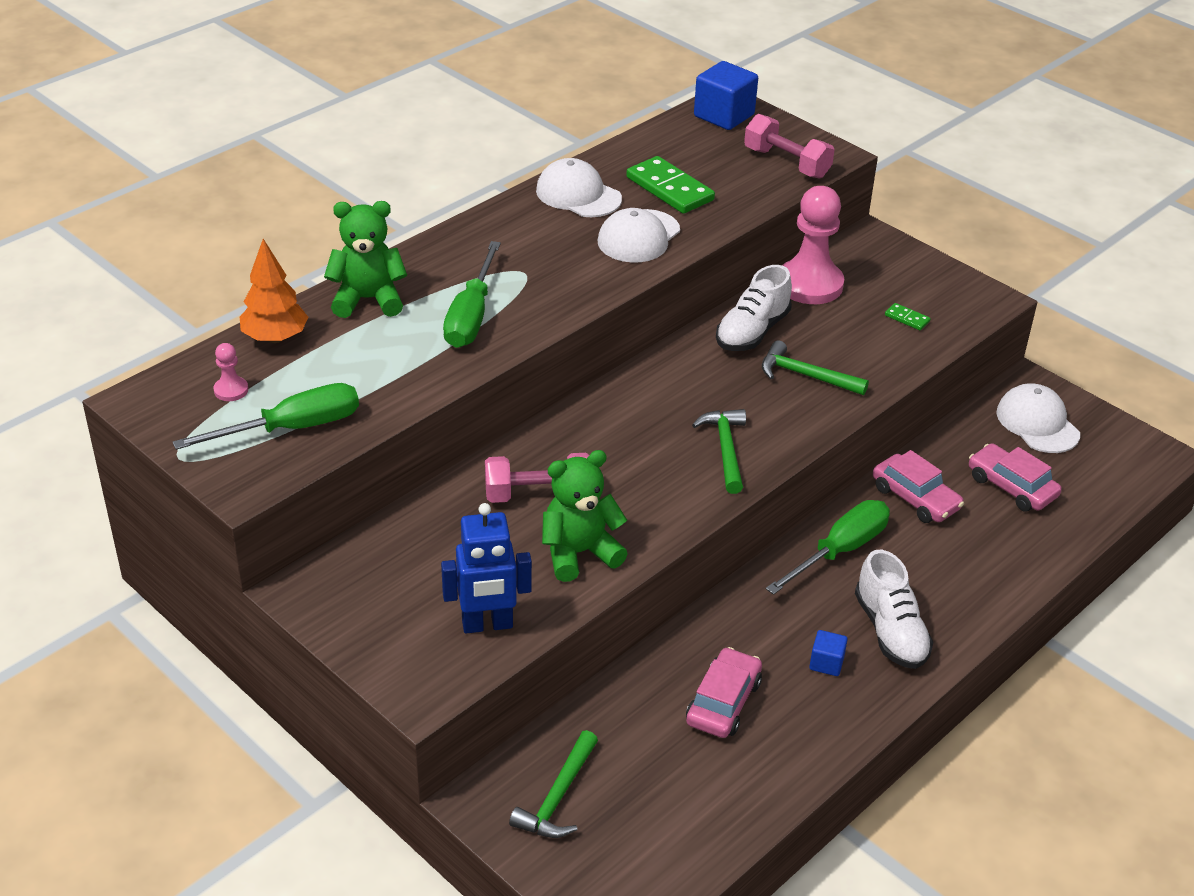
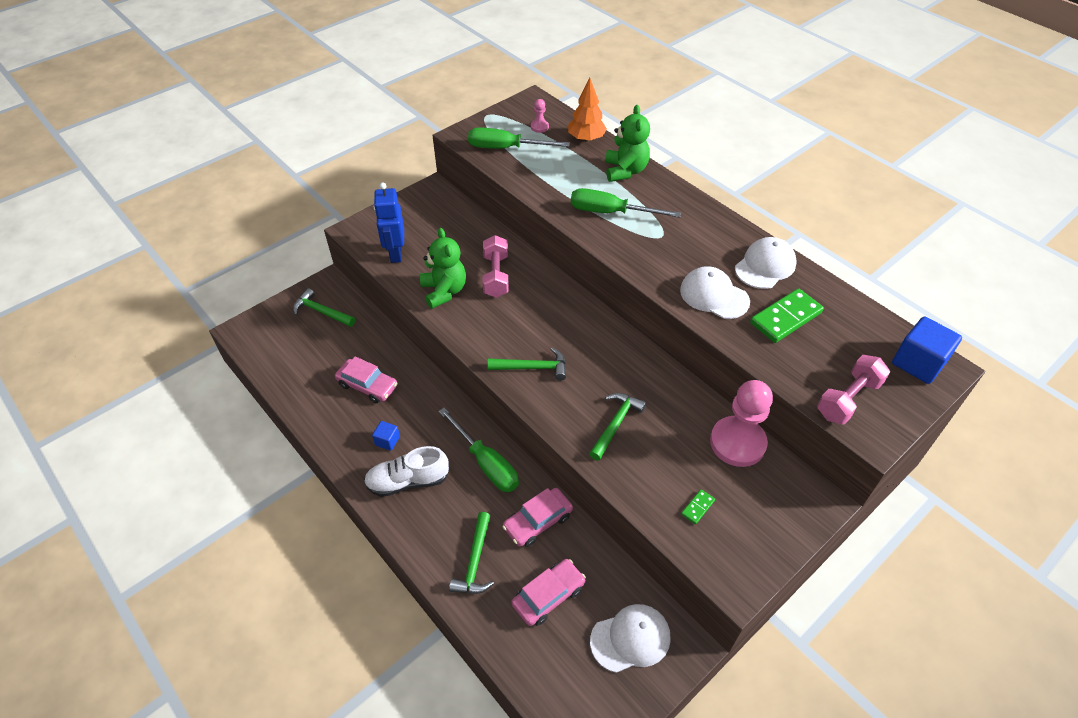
camera: 95 degrees right, 10 degrees up
green screwdriver [173,383,359,450] -> green screwdriver turned 120 degrees clockwise [468,127,570,149]
white shoe [716,265,792,351] -> none
none -> green hammer [449,512,494,594]

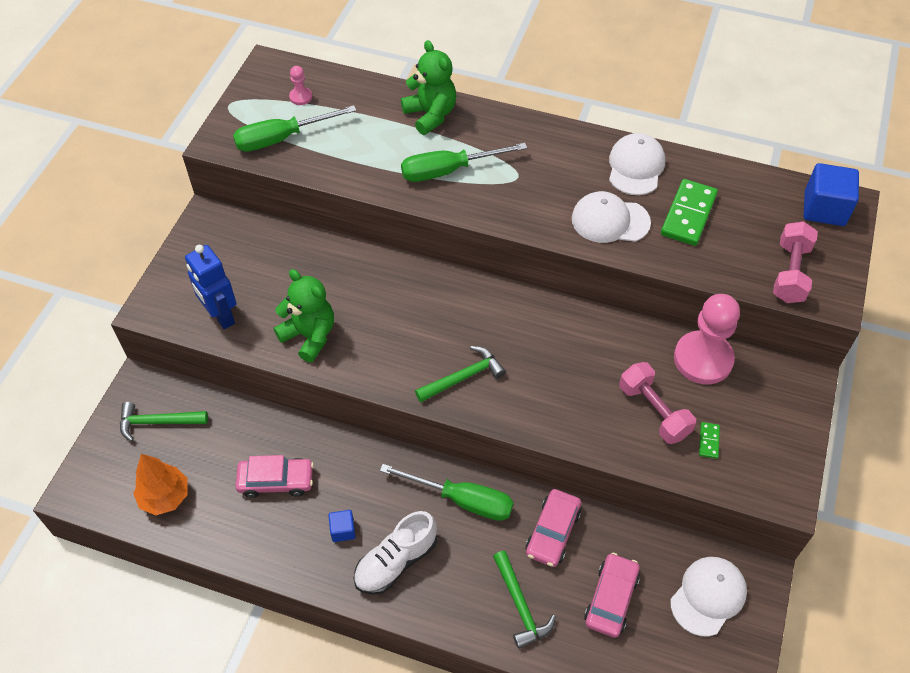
camera: 30 degrees left, 5 degrees up
pink dumbbell [482,235,509,298] -> pink dumbbell moved to [619,362,696,444]
orange tree [568,78,607,142] -> orange tree moved to [133,454,188,515]
green hammer [589,393,646,461] -> none

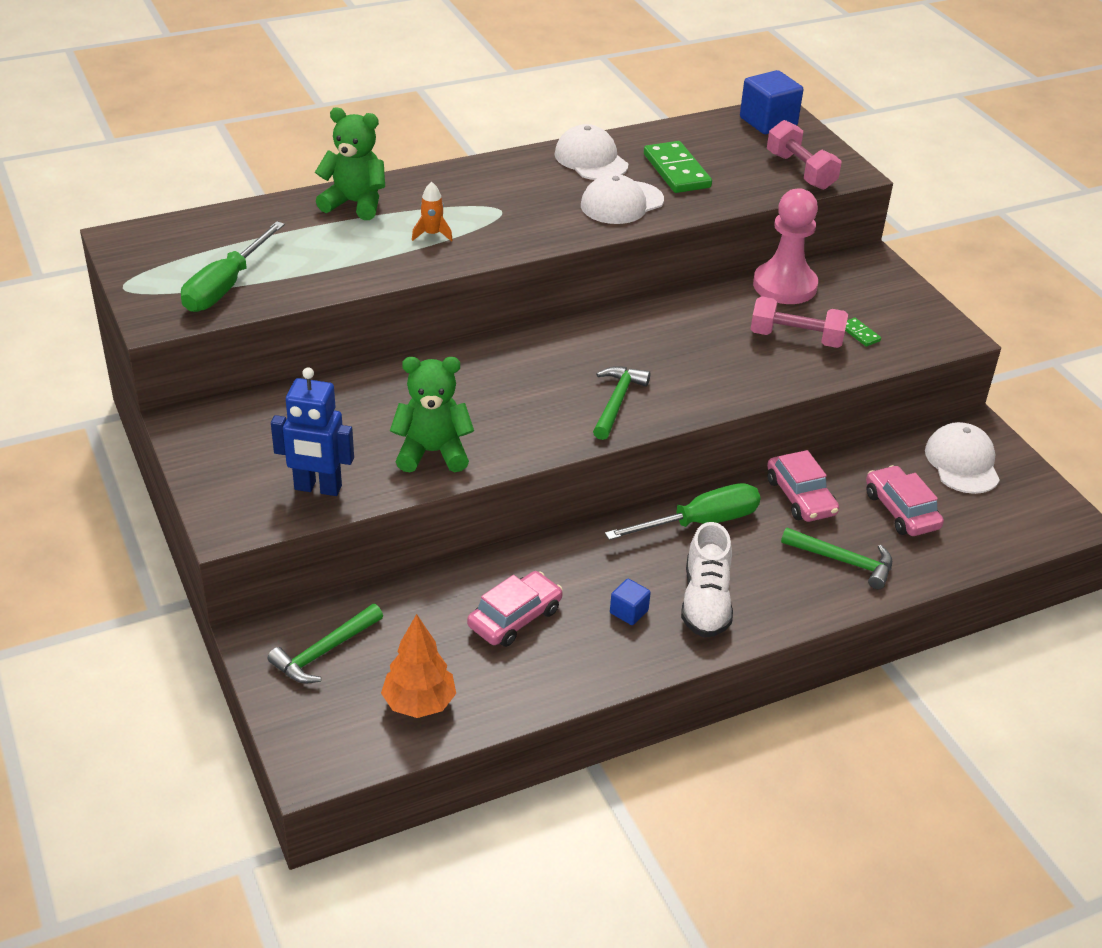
camera: 45 degrees left, 15 degrees down
pink pawn [289,66,312,105] -> none
green screwdriver [401,143,527,182] -> orange rocket [412,182,453,242]

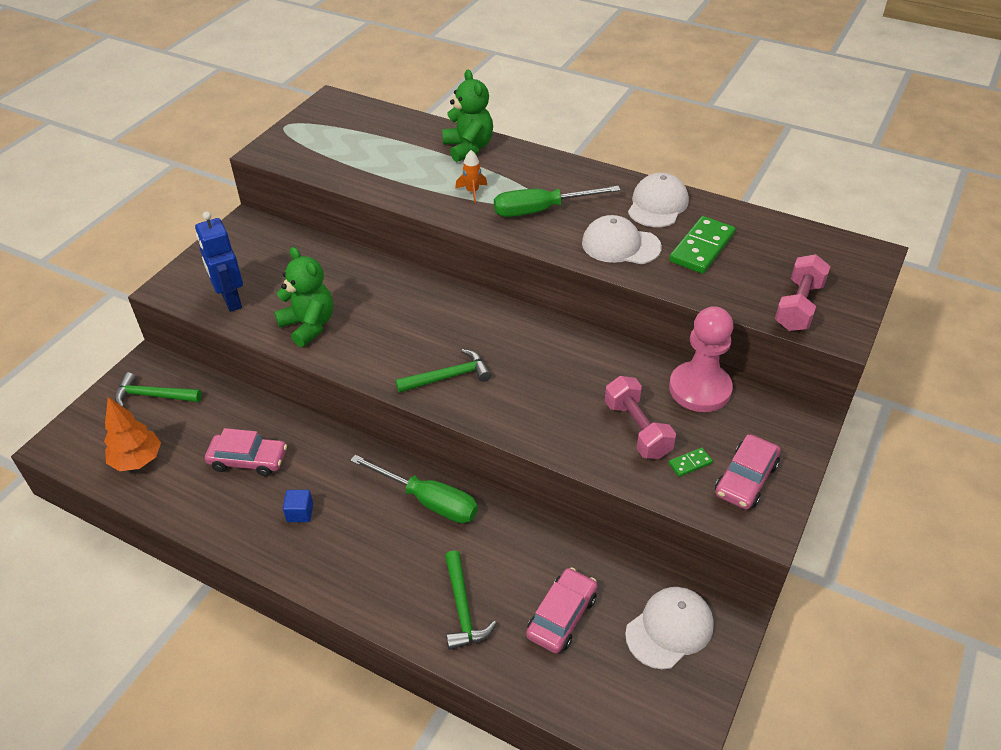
camera: 55 degrees right, 5 degrees up
green screwdriver [181,221,285,312] -> green screwdriver moved to [494,186,621,217]
white shoe [681,522,733,638] -> none
blue cube [740,70,803,134] -> none
pink car [767,450,839,522] -> pink car moved to [715,434,781,509]
green domino [845,318,881,347] -> green domino turned 45 degrees clockwise [668,448,713,477]

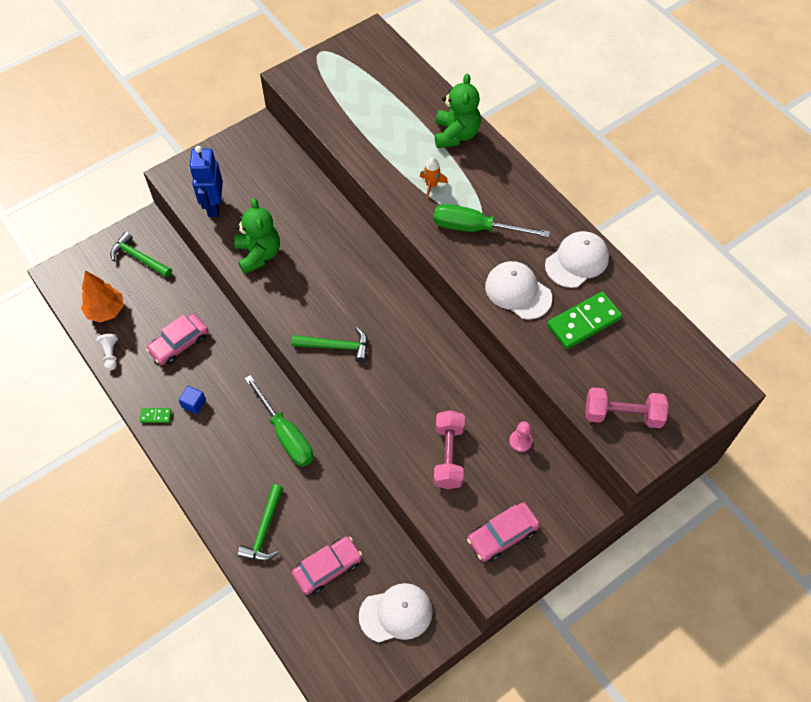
camera: 25 degrees right, 15 degrees up
pink car [205,428,287,476] -> pink car turned 105 degrees clockwise [146,314,208,365]
green domino [668,448,713,477] -> green domino moved to [140,408,172,423]
pink pawn [669,306,733,412] -> pink pawn [509,421,532,452], size x0.43
pink dumbbell [775,254,831,331] -> pink dumbbell turned 45 degrees clockwise [585,387,668,428]
none -> white pawn [96,334,118,371]

